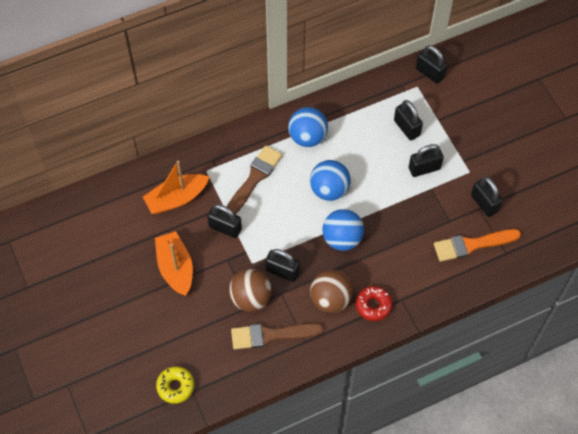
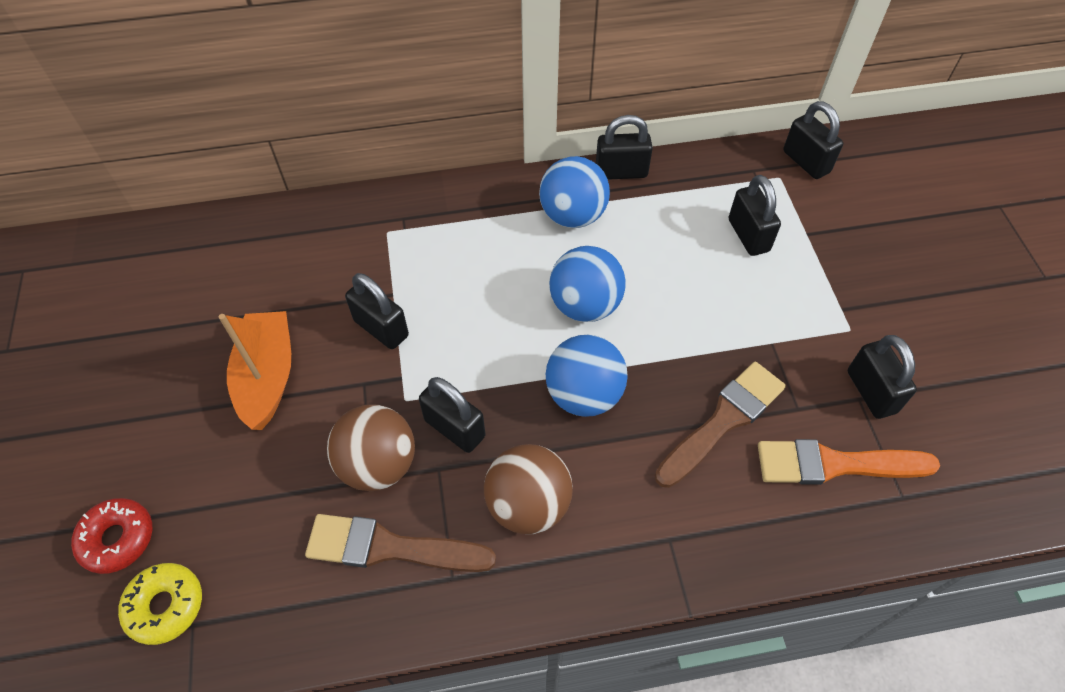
camera: 15 degrees right, 5 degrees down
orange boat [143,160,209,214] -> none
brown brush [227,145,282,214] -> brown brush moved to [655,362,786,488]
red donut [356,286,392,321] -> red donut moved to [71,498,152,574]
black padlock [409,144,444,177] -> black padlock moved to [596,115,653,180]

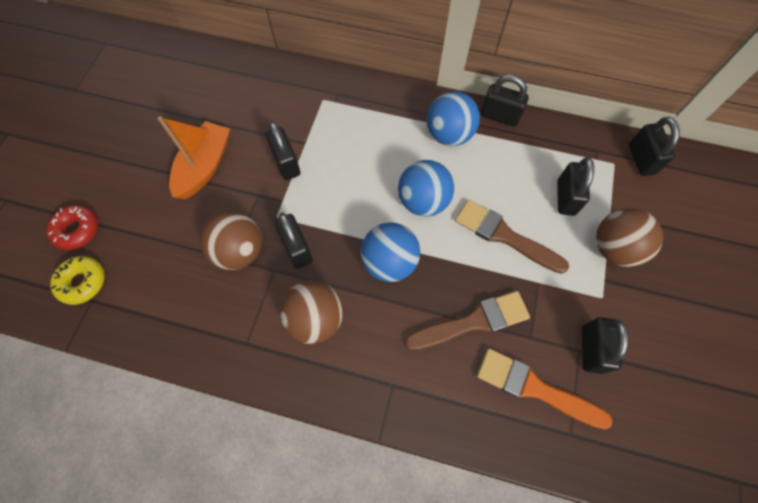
camera: 25 degrees right, 10 degrees up
brown brush [305,514,496,572] -> brown brush moved to [455,200,569,274]
none -> brown ball [596,208,663,267]

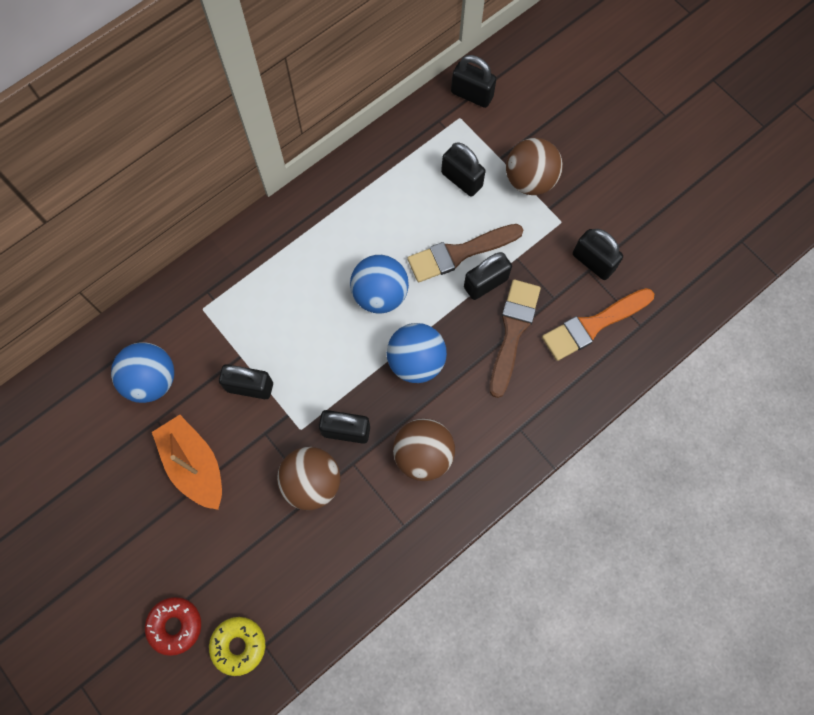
camera: 55 degrees left, 5 degrees up
blue ball [427,92,480,146] -> blue ball moved to [111,342,174,403]
black padlock [481,75,529,127] -> black padlock moved to [464,252,512,300]

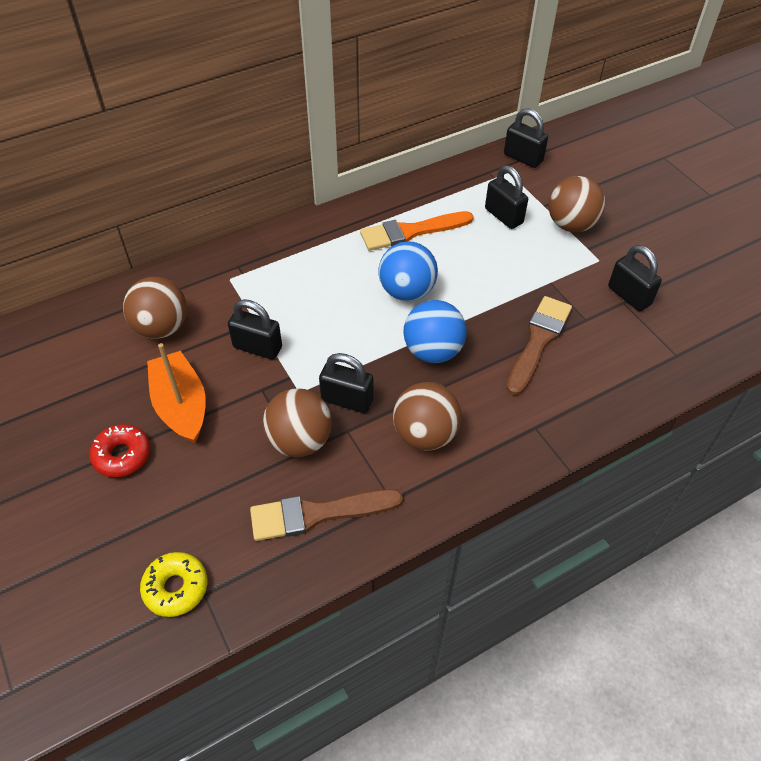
camera: 10 degrees right, 20 degrees down
blue ball [111,342,174,403] -> brown ball [123,277,187,339]
red donut [145,597,201,656] -> red donut moved to [89,424,150,477]
brown brush [407,224,523,282] -> brown brush moved to [250,489,403,541]
black padlock [464,252,512,300] -> none
orange brush [542,288,654,361] -> orange brush moved to [360,211,473,251]

